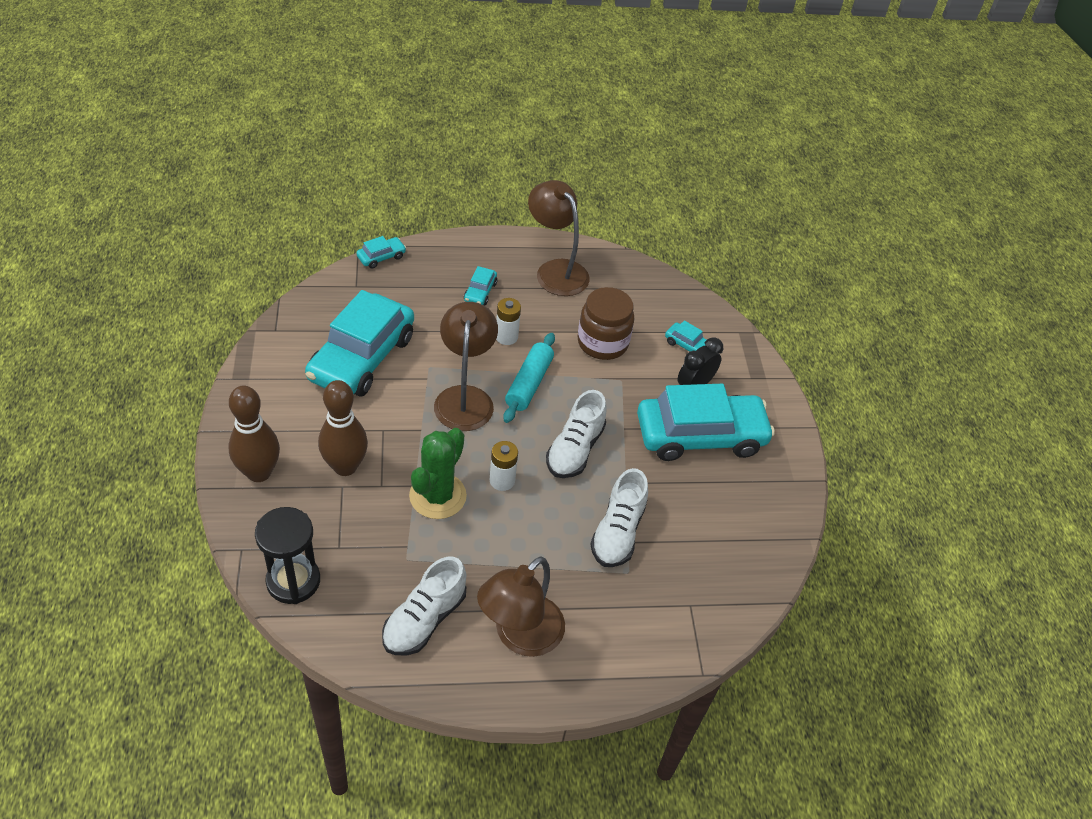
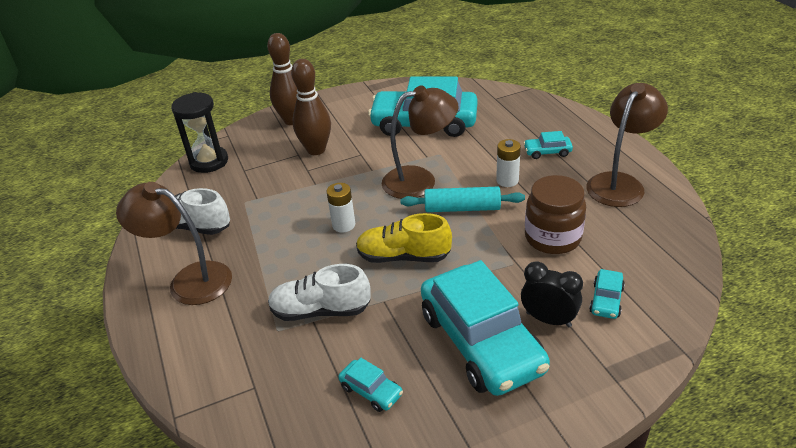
camera: 80 degrees right, 10 degrees down
turquoise car [356,236,406,269] -> turquoise car moved to [338,358,403,412]
green cactus [409,428,467,519] -> none
white shoe [546,390,607,478] -> yellow shoe [356,213,452,263]

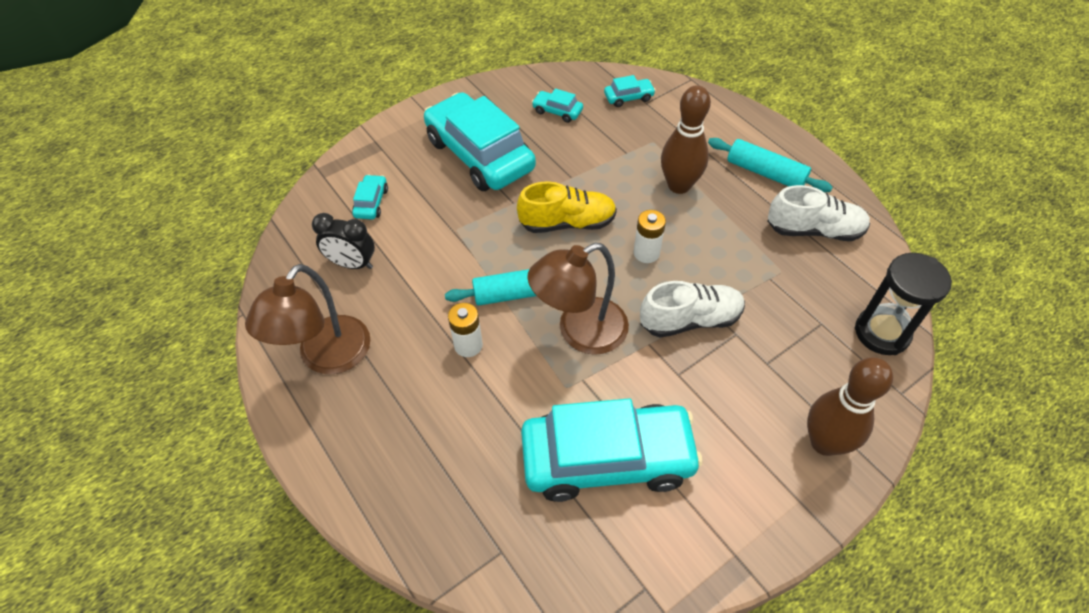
camera: 165 degrees right, 15 degrees up
brown lamp [116,182,232,305] -> turquoise rolling pin [708,138,833,192]
white shoe [268,264,371,321] -> white shoe moved to [640,281,745,337]
brown bowling pin [291,59,331,155] -> brown bowling pin moved to [661,85,711,194]
black clock [521,261,583,327] -> black clock moved to [312,213,375,269]
turquoise car [524,131,573,159] -> turquoise car moved to [604,75,656,107]
brown jar [525,175,586,254] -> none

